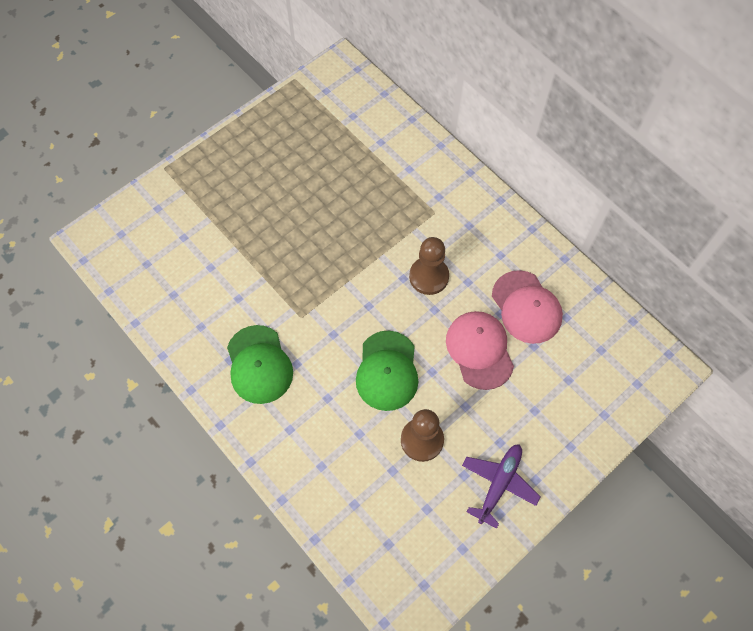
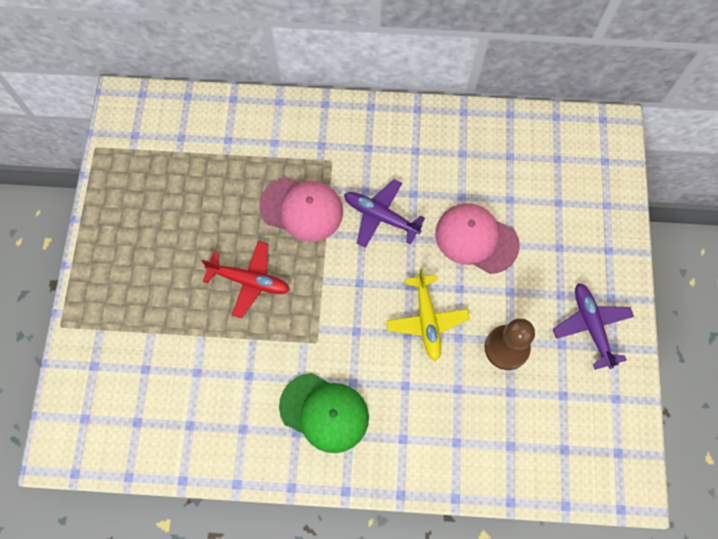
camera: 45 degrees left, 5 degrees up
green cap [356,331,418,411] -> yellow plane [386,268,470,361]
brown pawn [409,237,449,295] -> purple plane [344,179,425,248]
pink cap [492,270,563,344] -> pink cap moved to [259,178,343,242]
none -> red plane [201,241,290,318]

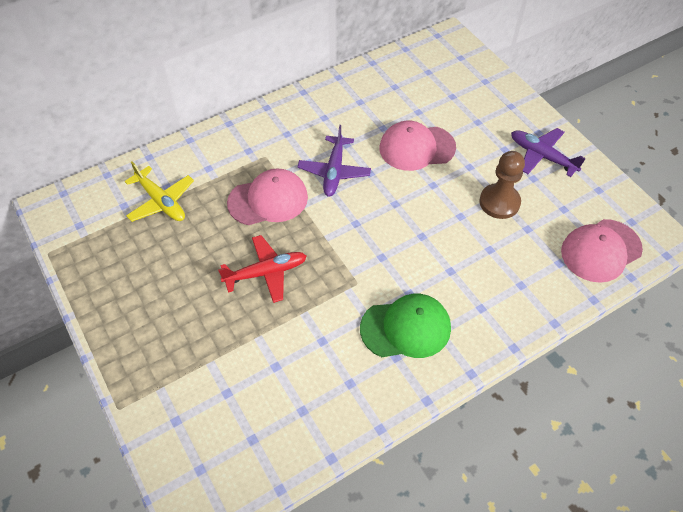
camera: 35 degrees left, 15 degrees down
purple plane [344,179,425,248] -> purple plane turned 75 degrees counterclockwise [297,125,371,197]
yellow plane [386,268,470,361] -> yellow plane moved to [124,161,194,222]
none -> pink cap [561,219,643,283]

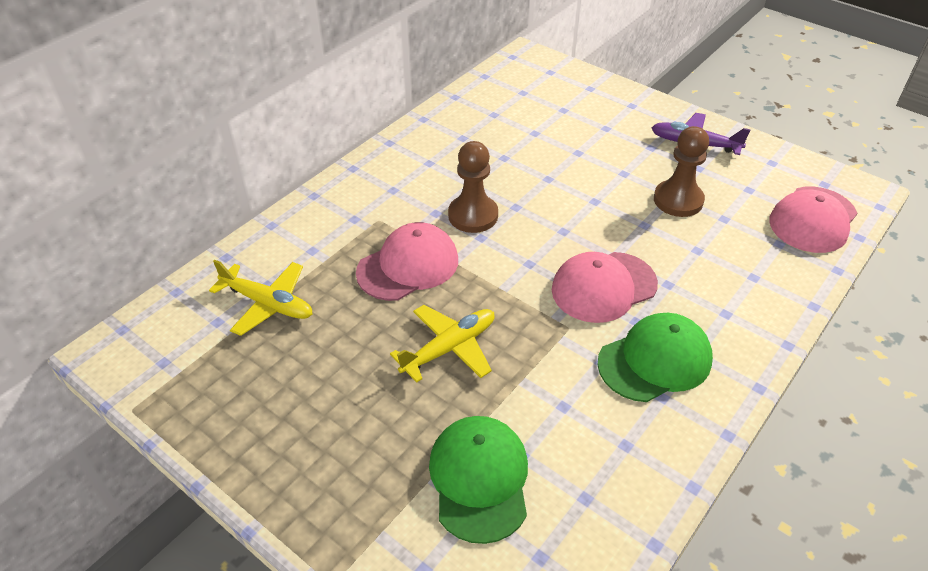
camera: 20 degrees left, 10 degrees down
red plane [218,235,307,303] -> yellow plane [390,305,495,383]
purple plane [297,125,371,197] -> brown pawn [448,141,498,233]
pink cap [380,121,456,171] -> pink cap moved to [552,252,658,323]
none -> green cap [429,416,528,544]

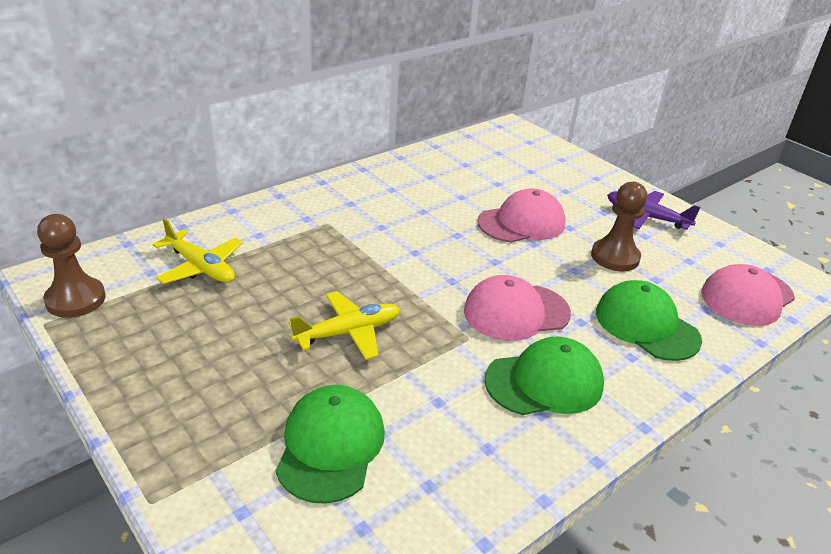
camera: 10 degrees right, 10 degrees down
pink cap [356,222,458,301] -> pink cap moved to [478,188,566,243]
brown pawn [448,141,498,233] -> brown pawn moved to [37,214,106,318]
none -> green cap [596,280,702,361]

